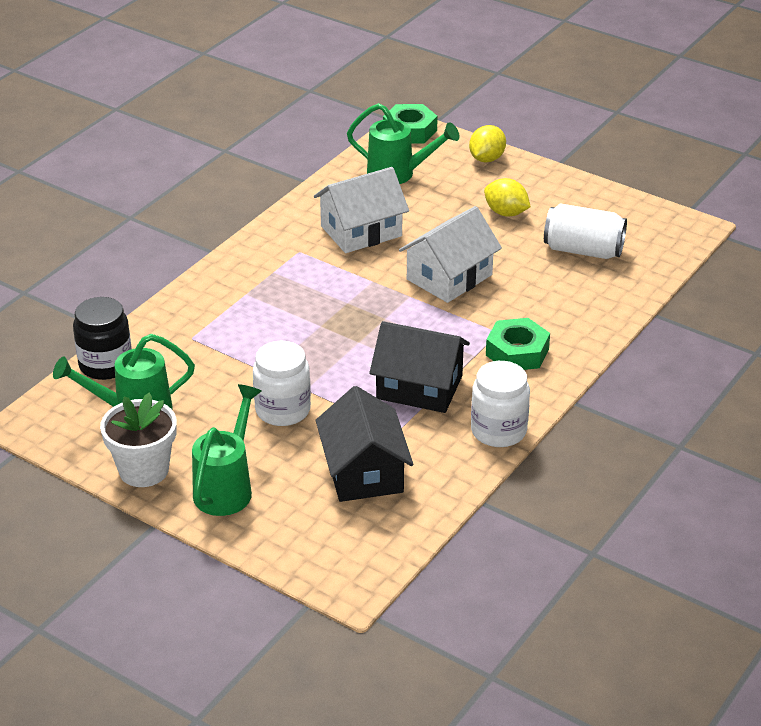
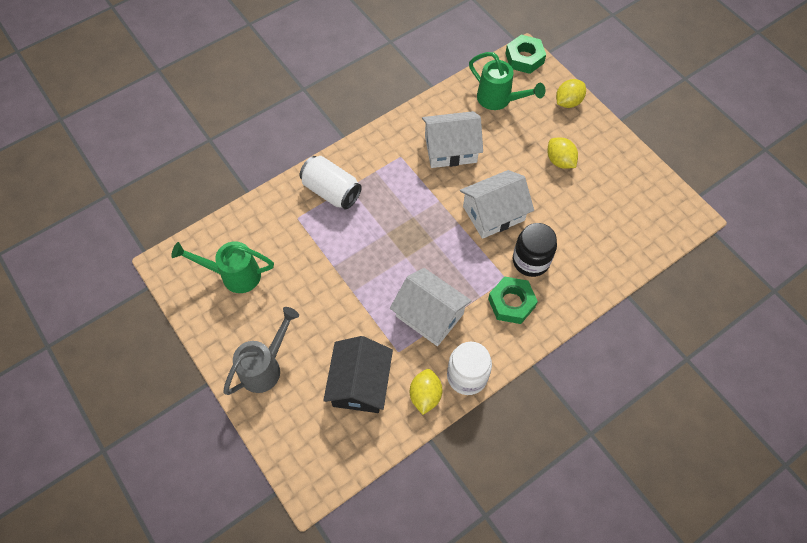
camera: 20 degrees right, 25 degrees up
black jar [73,297,132,380] -> black jar moved to [513,223,557,277]
white flower pot [100,393,176,487] -> none
green watering can [192,384,262,516] -> grey watering can [223,307,299,395]
white jar [253,341,311,426] -> none
black house [369,321,470,413] -> white house [390,268,472,346]
white can [544,203,627,259] -> white can moved to [300,156,362,209]
none -> yellow lemon [410,369,442,415]

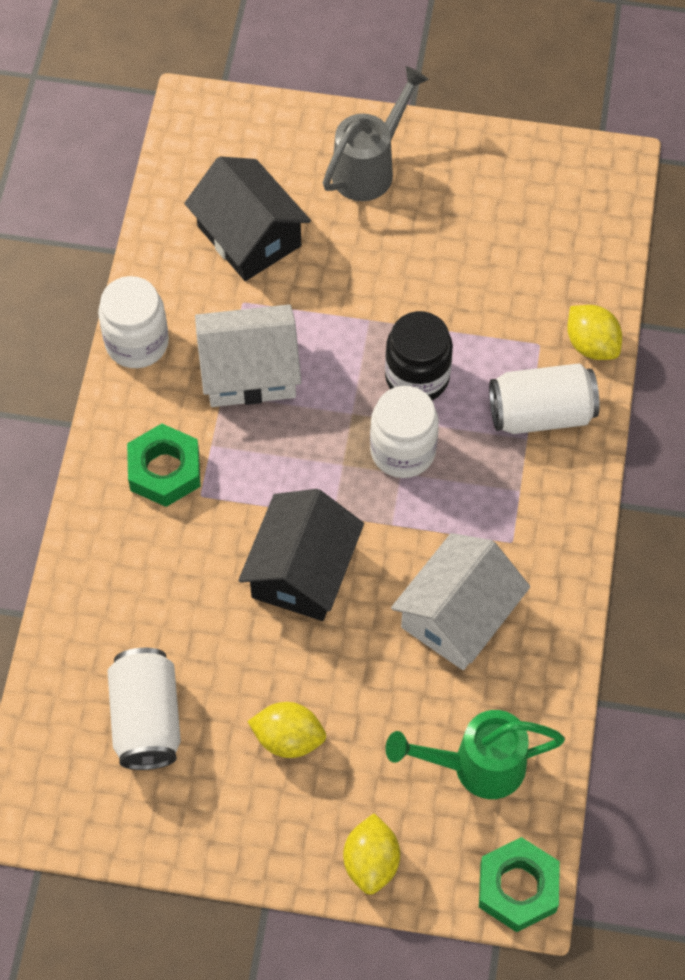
camera: 135 degrees right, 0 degrees up
green watering can [171,241,274,293] -> none
grey watering can [223,307,299,395] -> grey watering can turned 135 degrees counterclockwise [323,66,429,201]
yellow lemon [410,369,442,415] -> yellow lemon moved to [567,305,622,360]
white house [460,170,534,239] -> black house [238,489,364,621]
black jar [513,223,557,277] -> black jar moved to [385,311,453,400]
none -> white can [108,648,181,770]
none -> white jar [370,386,439,478]

